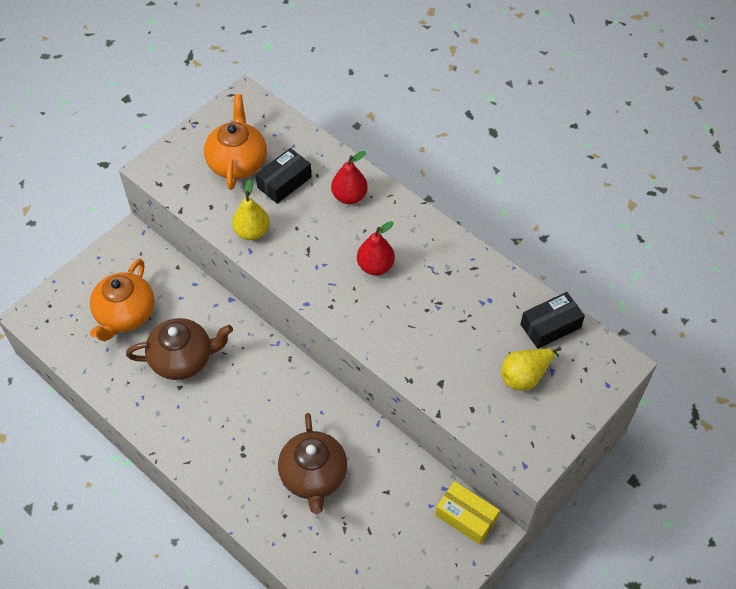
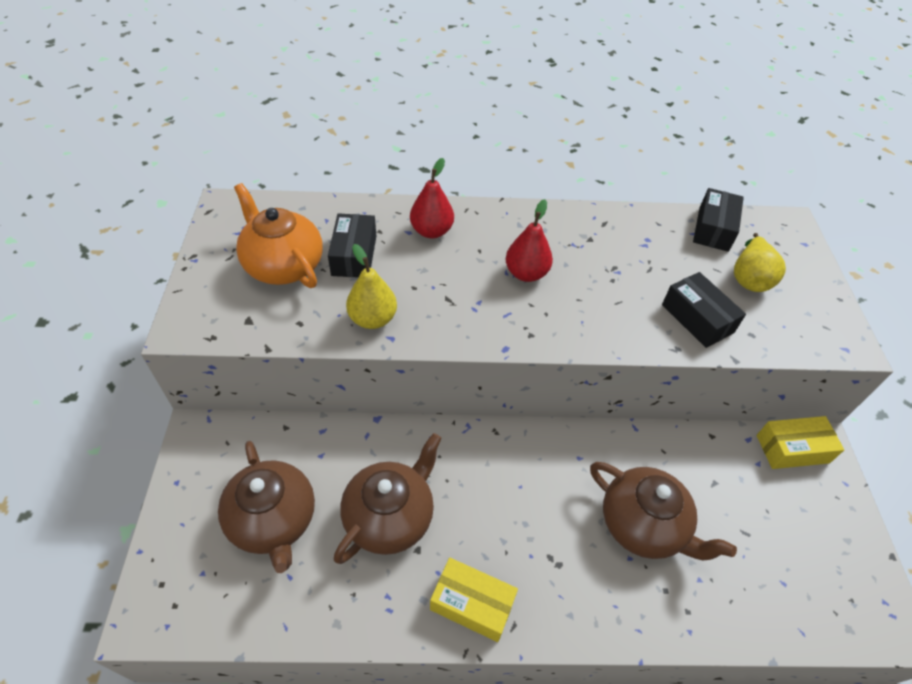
camera: 45 degrees left, 5 degrees down
orange teapot [90,259,154,342] -> brown teapot [218,441,315,573]
none -> yellow box [430,558,518,642]
none -> black box [662,272,746,348]

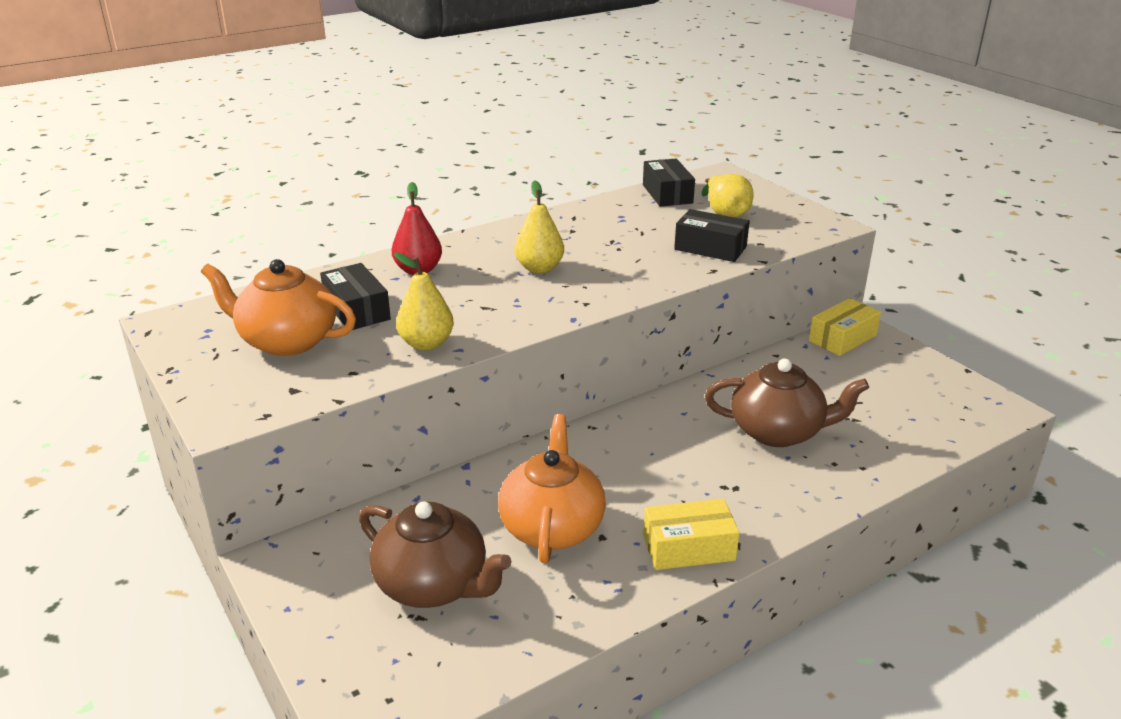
camera: 30 degrees left, 20 degrees down
brown teapot [334,433,442,564] -> orange teapot [498,414,606,563]
red pear [506,199,553,282] -> yellow pear [515,181,564,273]

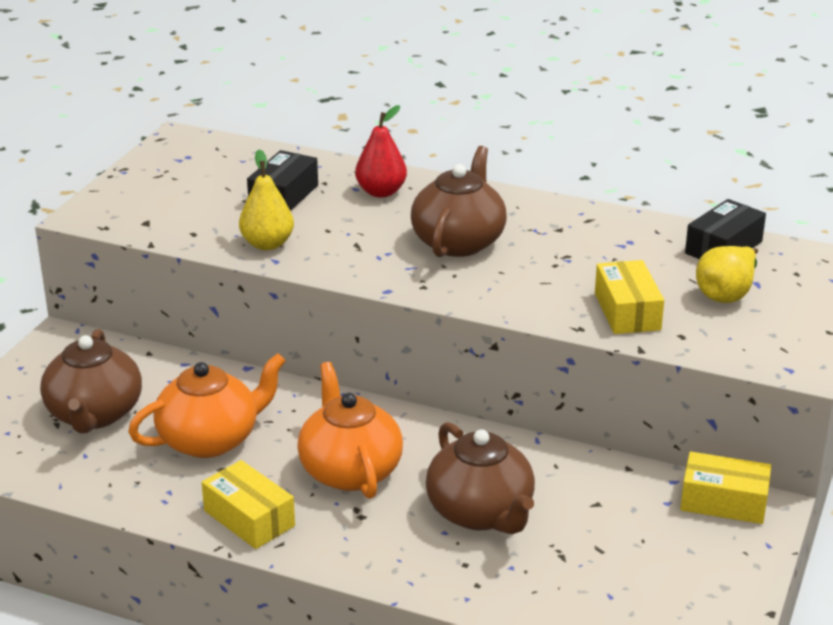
camera: 55 degrees right, 0 degrees up
orange teapot [201,259,356,356] -> orange teapot moved to [297,362,403,499]
yellow pear [515,181,564,273] -> brown teapot [411,146,507,257]
black box [674,209,750,262] -> yellow box [595,260,664,334]

